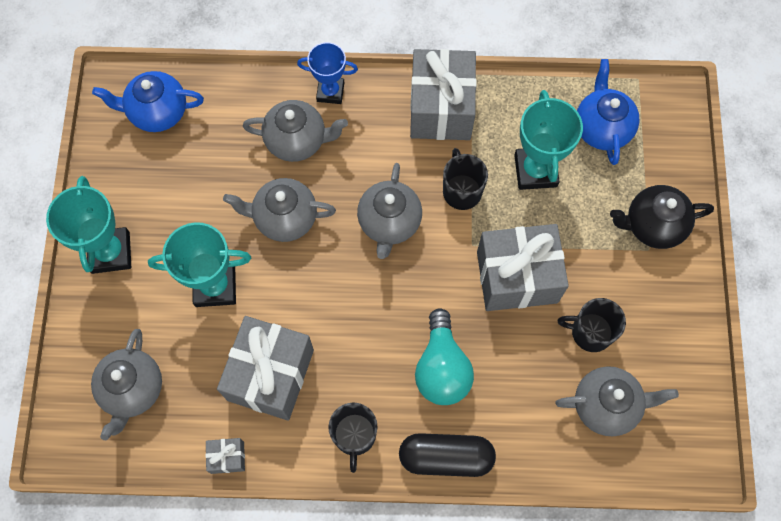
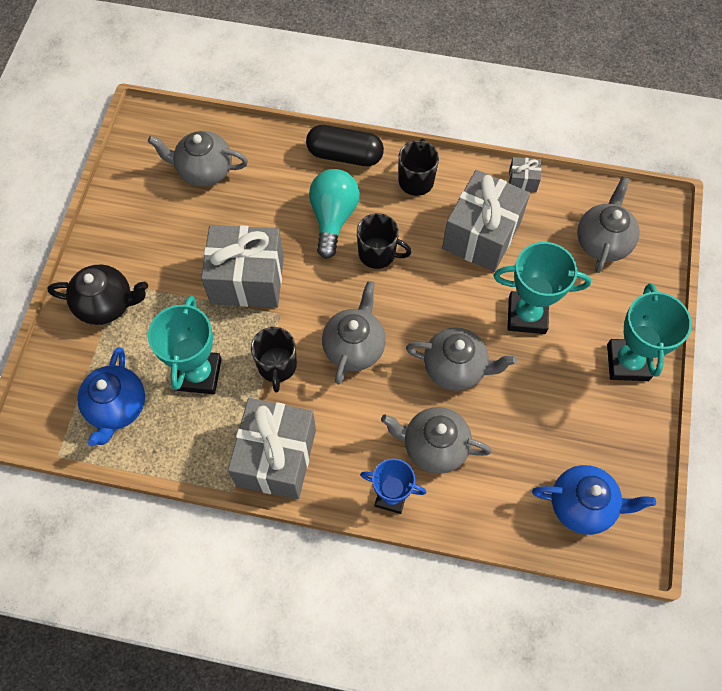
camera: 170 degrees left, 5 degrees down
black mug [558,298,626,352] -> black mug moved to [357,213,411,269]

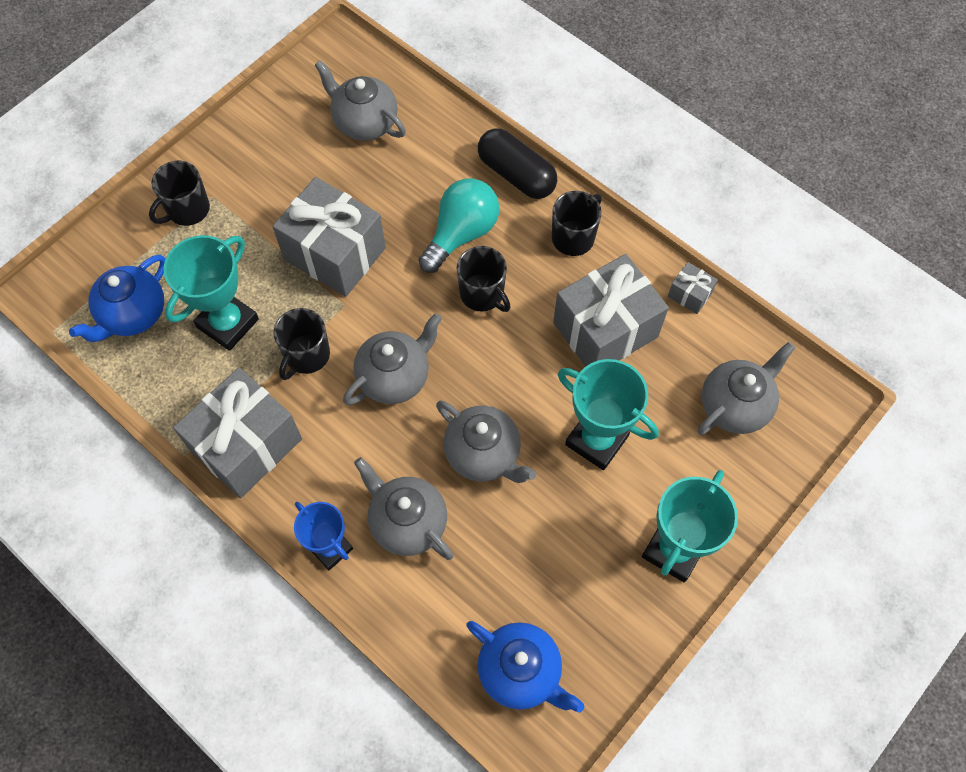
camera: 30 degrees right, 0 degrees up
black teapot [48,265,148,325] -> black mug [149,161,210,226]

